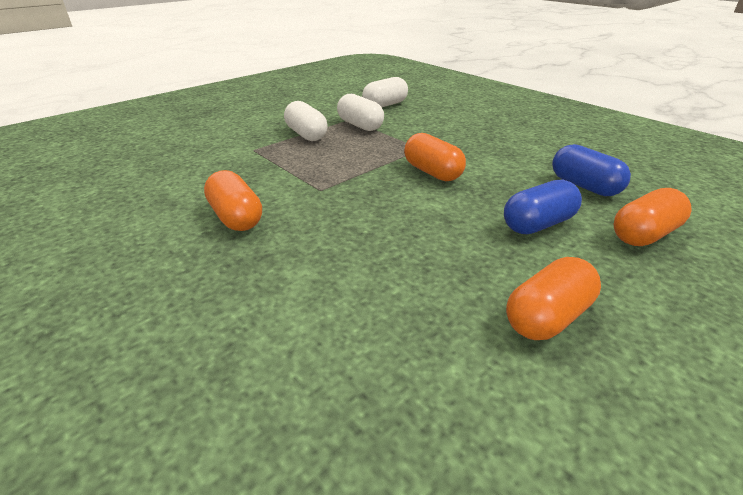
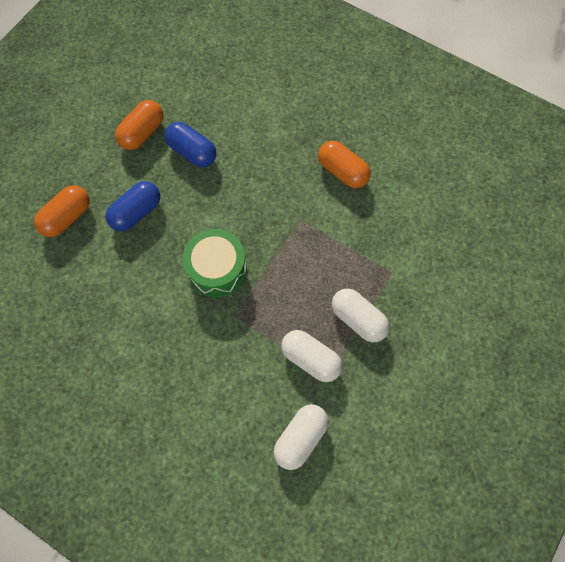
camera: 165 degrees right, 35 degrees up
orange capsule [404,133,466,181] -> green drum [183,229,247,297]
blue capsule [552,144,631,196] -> blue capsule moved to [165,122,216,167]

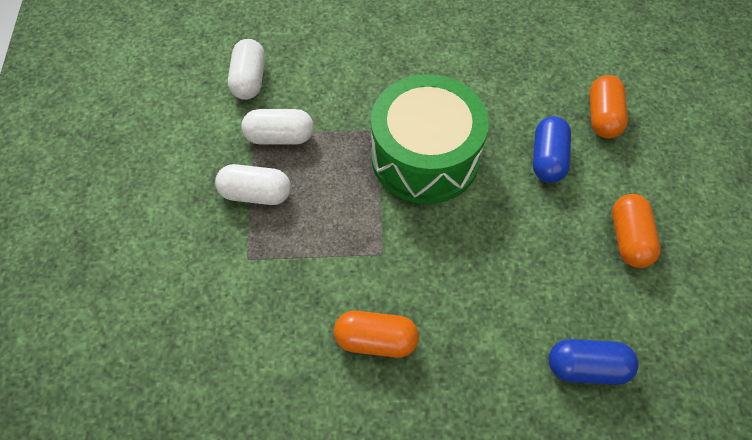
camera: 145 degrees right, 10 degrees down
blue capsule [165,122,216,167] -> blue capsule moved to [549,339,639,385]
green drum [183,229,247,297] -> green drum [371,74,489,204], size x1.59

